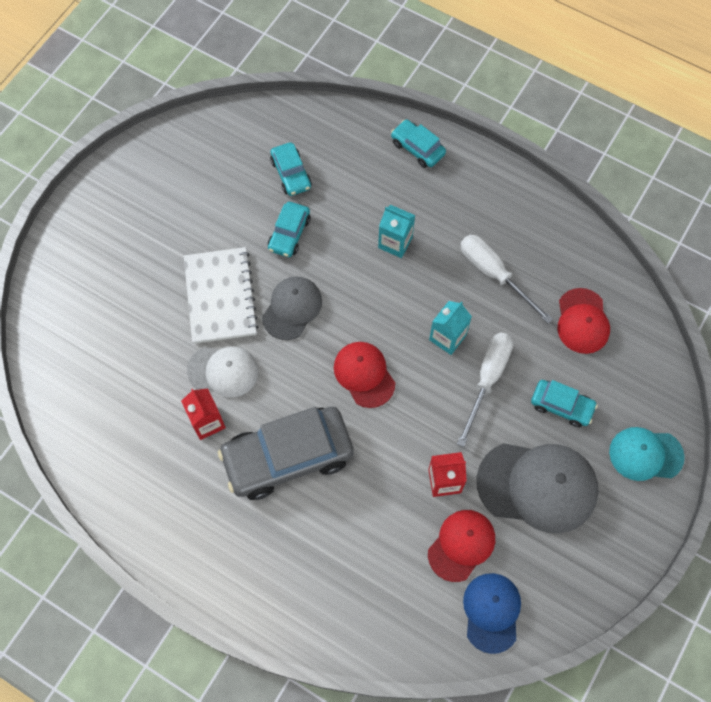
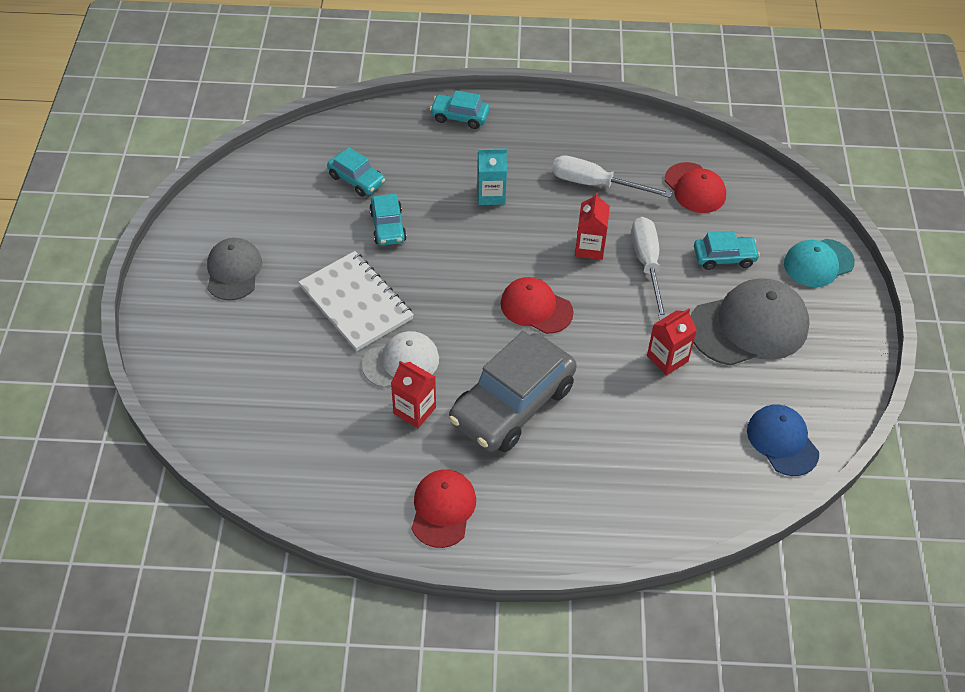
camera: 30 degrees left, 15 degrees down
grey cap [262,276,322,340] -> grey cap moved to [207,238,262,300]
red cap [428,510,495,582] -> red cap moved to [412,469,476,548]
turquoise carton [429,301,472,355] -> red carton [575,192,610,260]

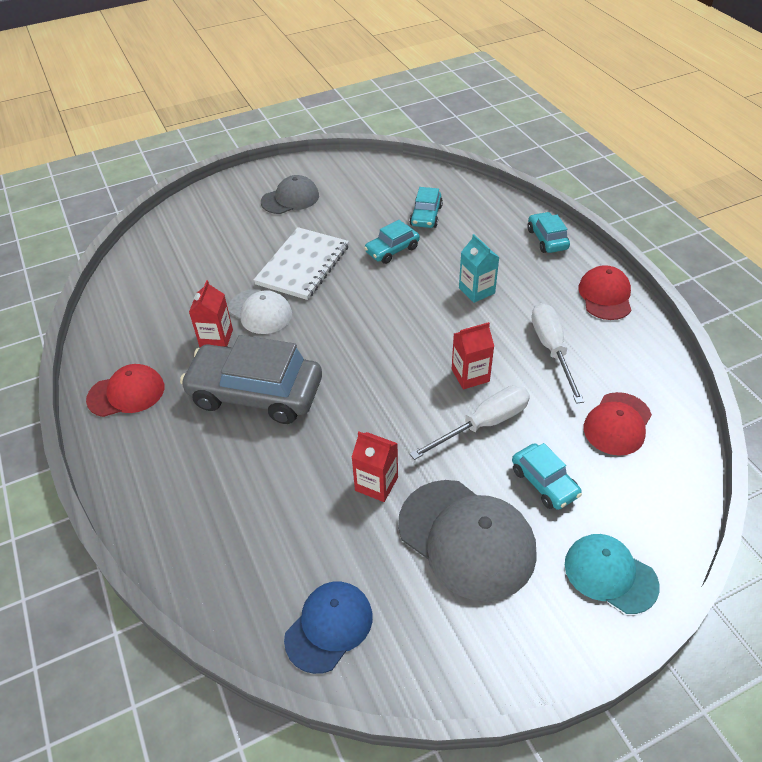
camera: 65 degrees right, 5 degrees down
red cap [500,277,573,334] -> red cap moved to [578,265,631,320]

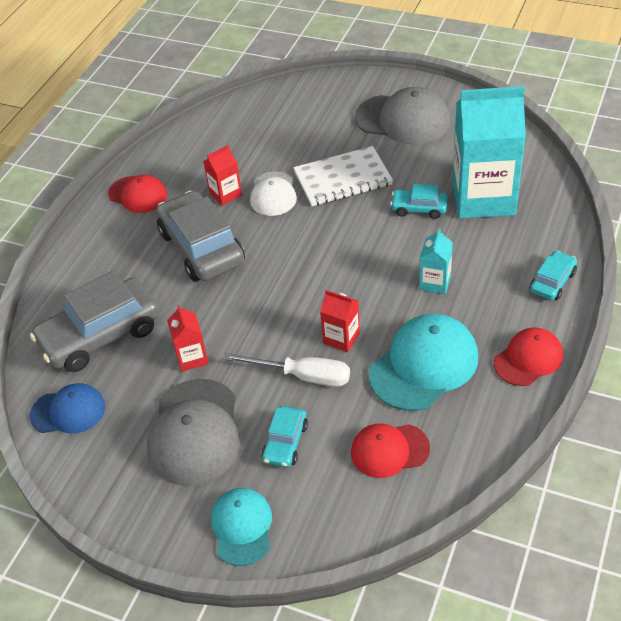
camera: 50 degrees right, 0 degrees up
grey cap [261,175,319,214] -> grey cap [355,87,450,145], size x1.62
turquoise car [410,187,443,228] -> turquoise carton [453,86,526,219]
white screwdriver [532,303,584,404] -> turquoise cap [369,314,478,411]
none -> grey car [30,271,159,372]

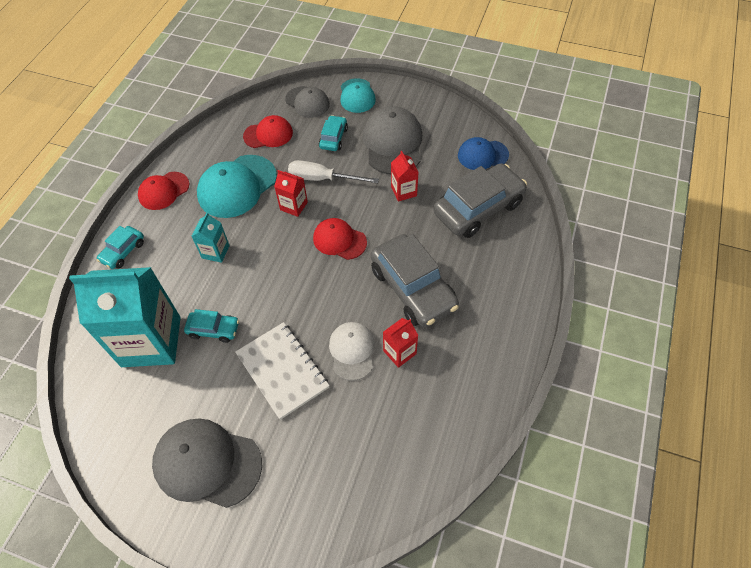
camera: 175 degrees right, 10 degrees up
red cap [108,175,167,213] -> red cap moved to [313,218,367,260]
white notebook [293,146,393,206] -> white notebook turned 75 degrees clockwise [235,322,330,420]
none -> grey cap [285,86,330,118]

